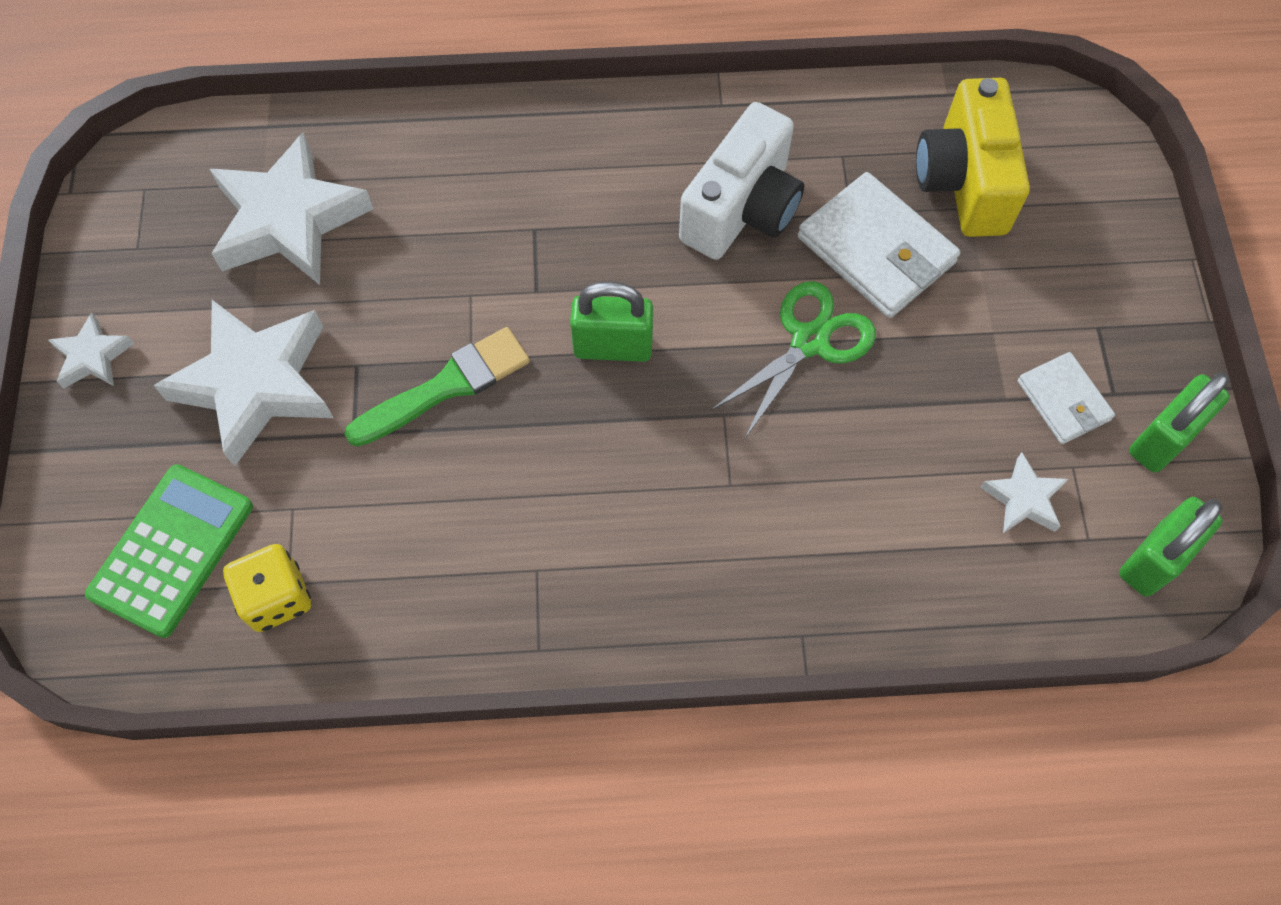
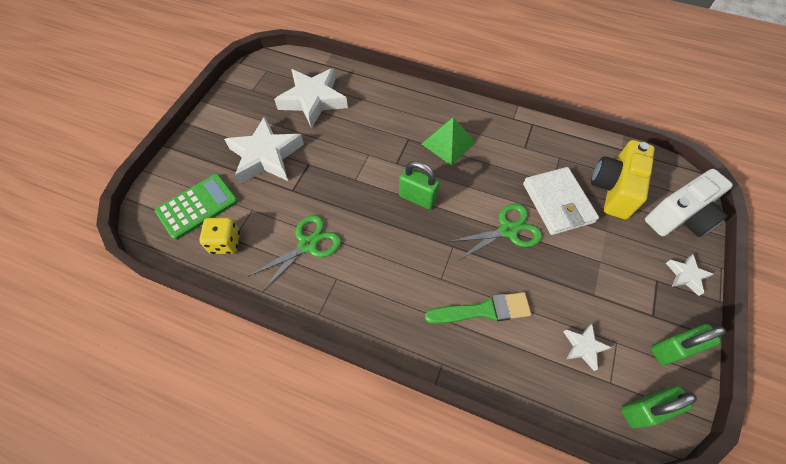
camera: 25 degrees right, 5 degrees down
white star [48,312,134,388] -> white star moved to [666,254,714,296]
green brush [344,327,530,446] -> green brush moved to [425,292,531,324]
white camera [679,102,804,260] -> white camera moved to [645,169,733,237]
white wallet [1018,352,1115,444] -> none
none -> green scissors [248,215,341,293]
none -> green pyramid [422,117,476,166]

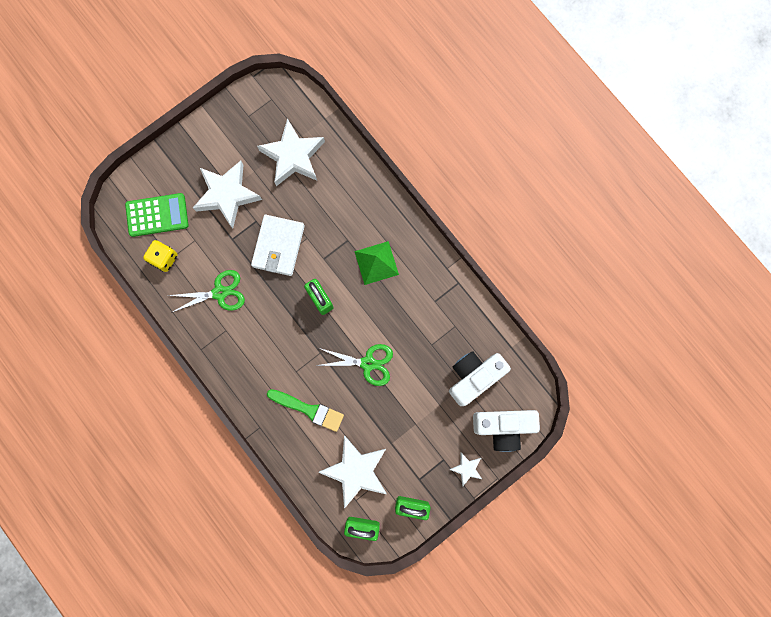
camera: 30 degrees right, 20 degrees up
white wallet [523,167,599,235] -> white wallet moved to [251,215,305,276]
white star [564,324,612,371] -> white star [318,436,387,509], size x2.11
yellow camera [591,140,655,219] -> white camera [449,351,511,406]

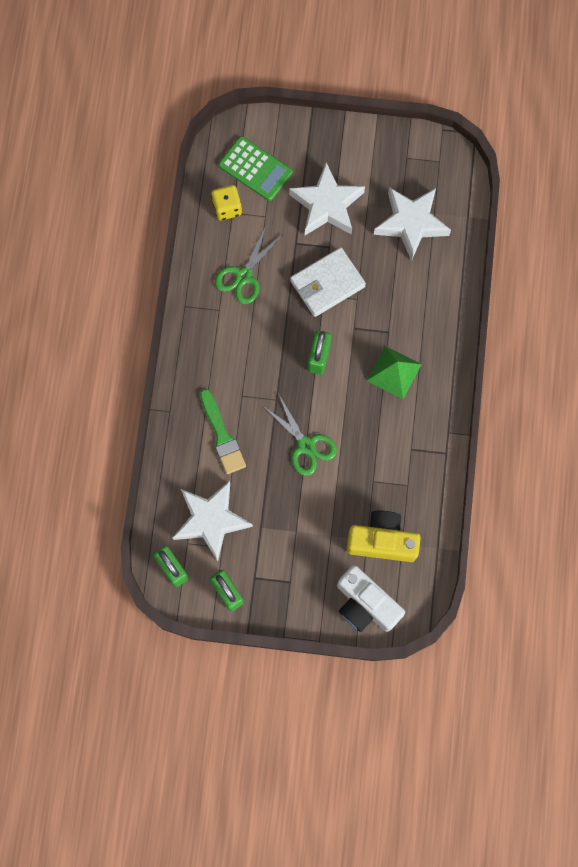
camera: 45 degrees right, 5 degrees down
green scissors [167,270,245,313] -> green scissors turned 90 degrees clockwise [215,227,282,304]
white camera [449,351,511,406] -> yellow camera [347,511,421,562]
white star [449,453,482,486] -> none

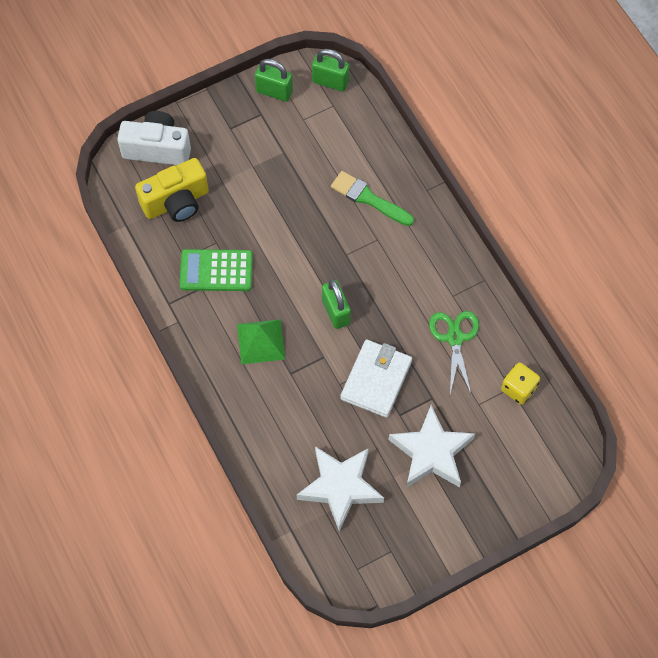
camera: 145 degrees right, 10 degrees down
white star [172,481,253,561] -> none
green calculator [219,136,293,201] -> green calculator moved to [180,249,253,291]
green scissors [263,395,337,476] -> none

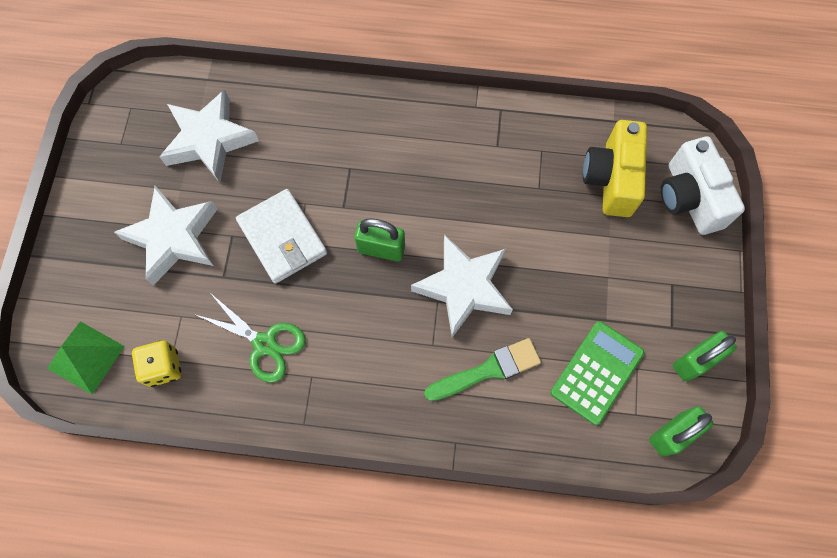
camera: 125 degrees right, 5 degrees up
white camera [117,111,191,165] -> white camera turned 120 degrees clockwise [661,136,745,235]
green calculator [180,249,253,291] -> green calculator moved to [551,321,644,425]
green pyramid [237,319,285,364] -> green pyramid moved to [47,321,125,394]
none -> white star [411,235,513,337]

